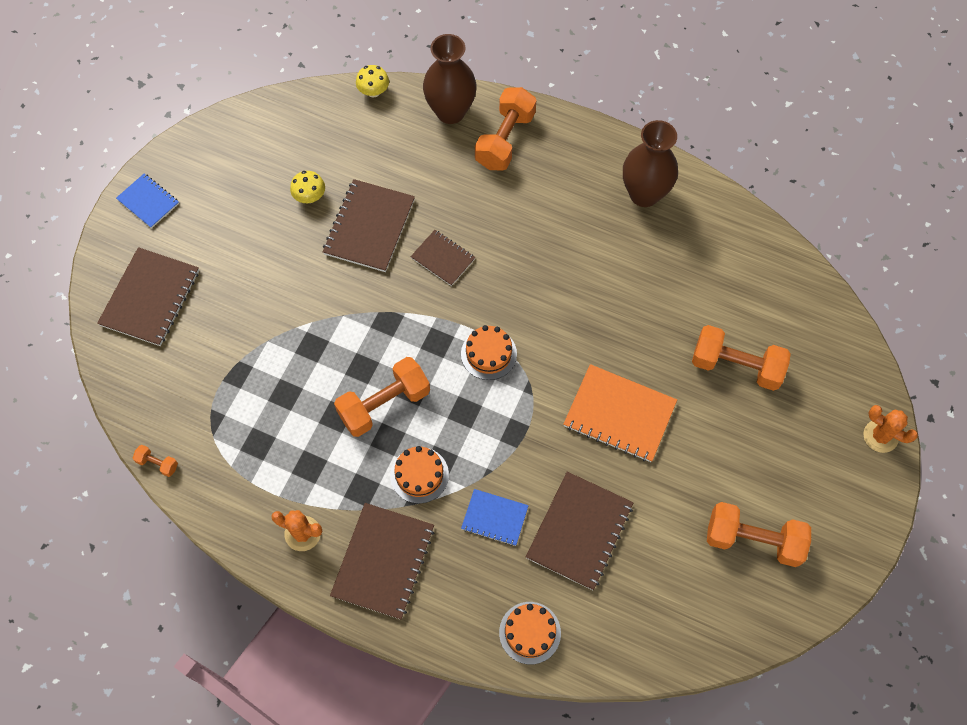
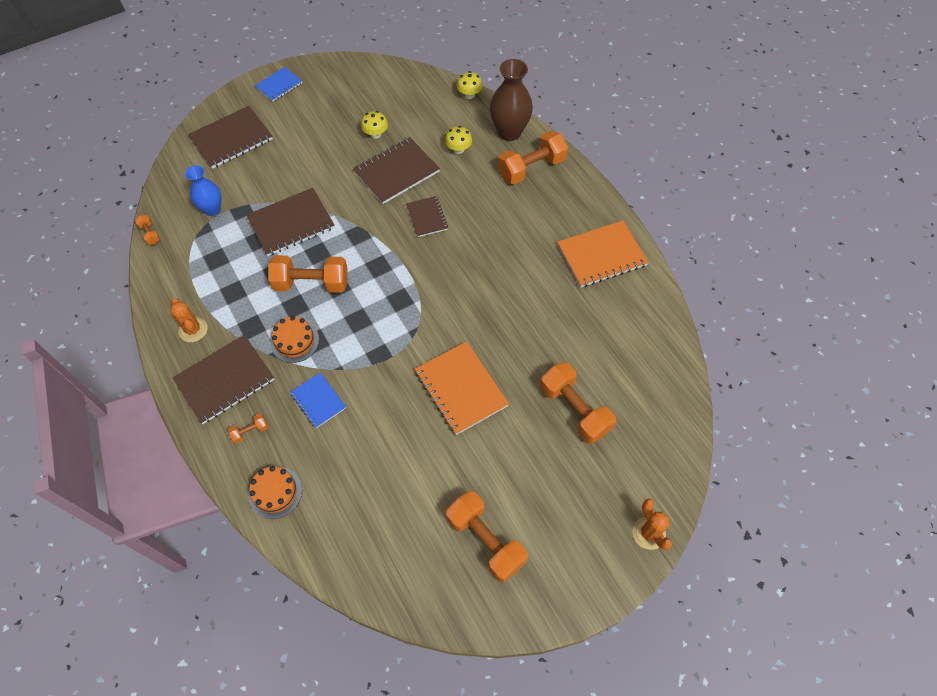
camera: 35 degrees right, 5 degrees down
blue notebook [116,174,179,228] -> blue notebook turned 60 degrees clockwise [255,67,302,102]
orange cake [461,325,517,380] -> none
brown notebook [526,472,634,590] -> brown notebook moved to [246,188,335,256]
brown vase [623,120,678,207] -> orange notebook [557,221,649,288]
none -> blue vase [185,165,221,216]
none -> orange dumbbell [228,413,268,444]
none -> yellow mushroom [445,126,472,154]

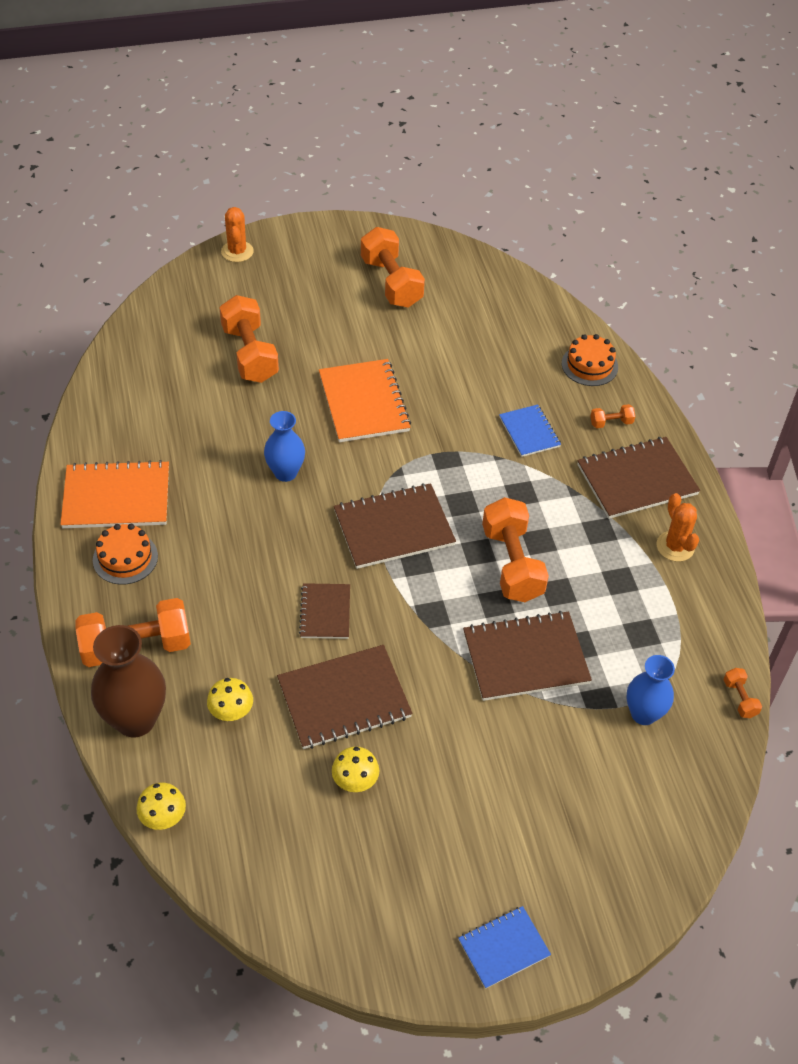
camera: 165 degrees left, 10 degrees down
brown notebook [188,106,273,169] -> brown notebook moved to [334,483,456,569]
orange dumbbell [268,255,348,293] -> orange dumbbell turned 60 degrees clockwise [482,497,549,602]
orange cake [271,316,319,363] -> orange cake moved to [93,524,158,585]
none -> blue vase [264,411,305,482]

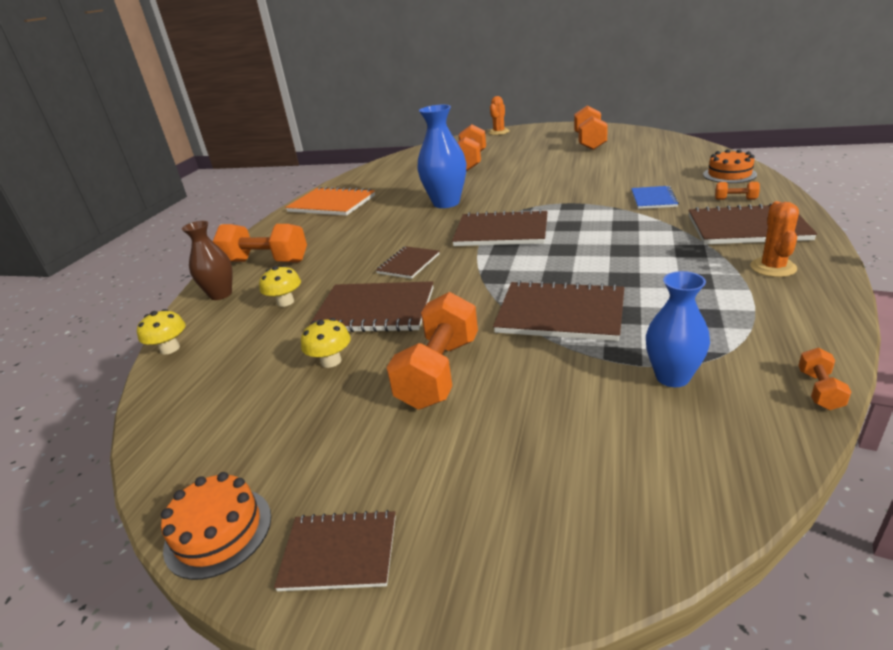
camera: 35 degrees right, 20 degrees down
brown vase [91,625,166,737] -> brown vase [182,221,233,300], size x0.65
orange cake [93,524,158,585] -> orange cake moved to [161,472,271,580]
blue vase [264,411,305,482] -> blue vase [417,105,466,208], size x1.54
orange notebook [319,359,411,442] -> none
blue notebook [458,906,551,989] -> brown notebook [274,510,396,591]
orange dumbbell [482,497,549,602] -> orange dumbbell moved to [387,292,478,410]

